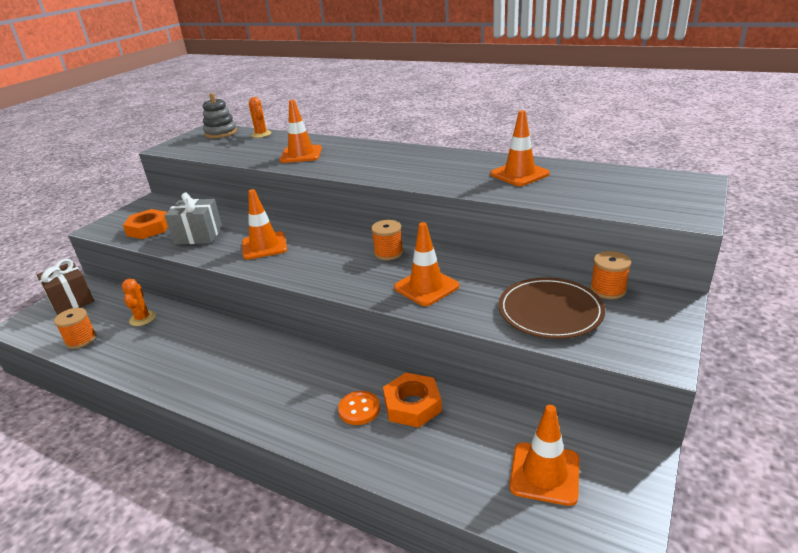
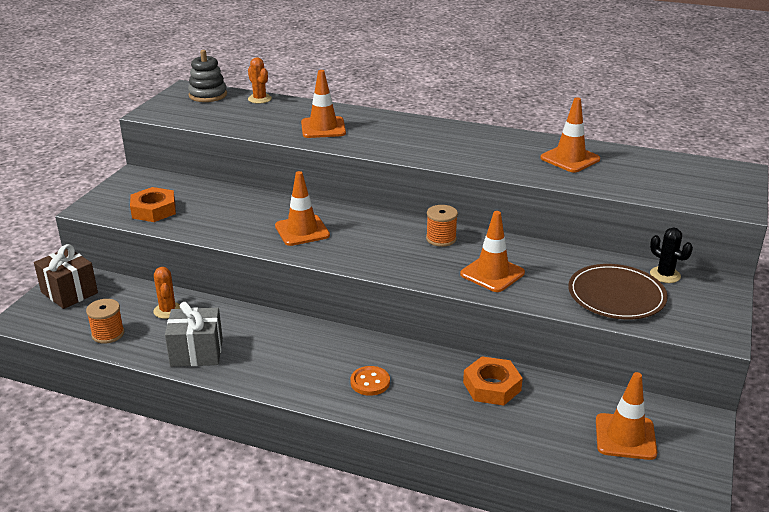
camera: 10 degrees left, 0 degrees up
grey gift [164,192,222,245] -> grey gift moved to [165,302,223,367]
orange button [338,391,380,425] -> orange button moved to [351,366,390,396]
orange spool [590,251,631,299] -> black cactus [650,228,693,283]

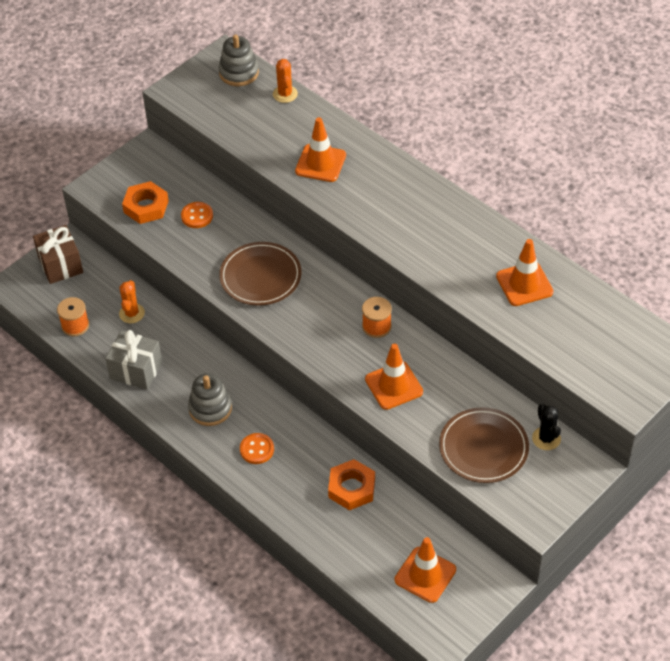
camera: 25 degrees right, 20 degrees up
orange traffic cone [275,171,330,246] -> brown plate [219,242,301,306]
none -> orange button [181,202,213,228]
none -> grey stacking toy [188,373,232,426]

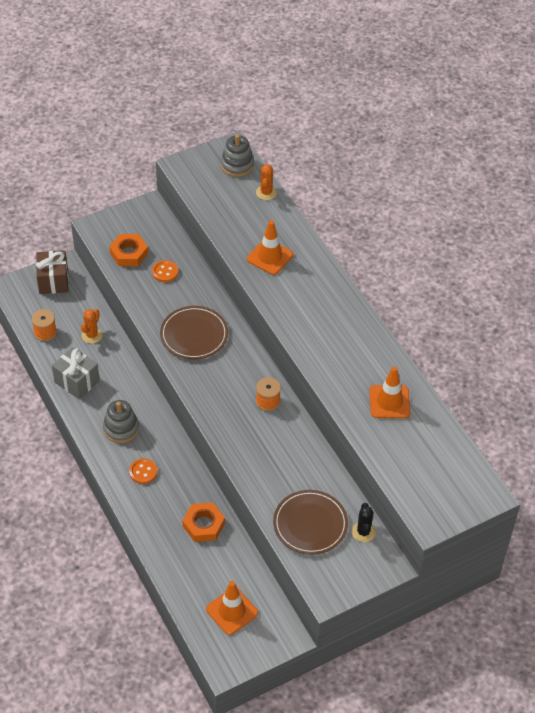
camera: 15 degrees right, 0 degrees up
orange traffic cone [365,344,423,410] -> none

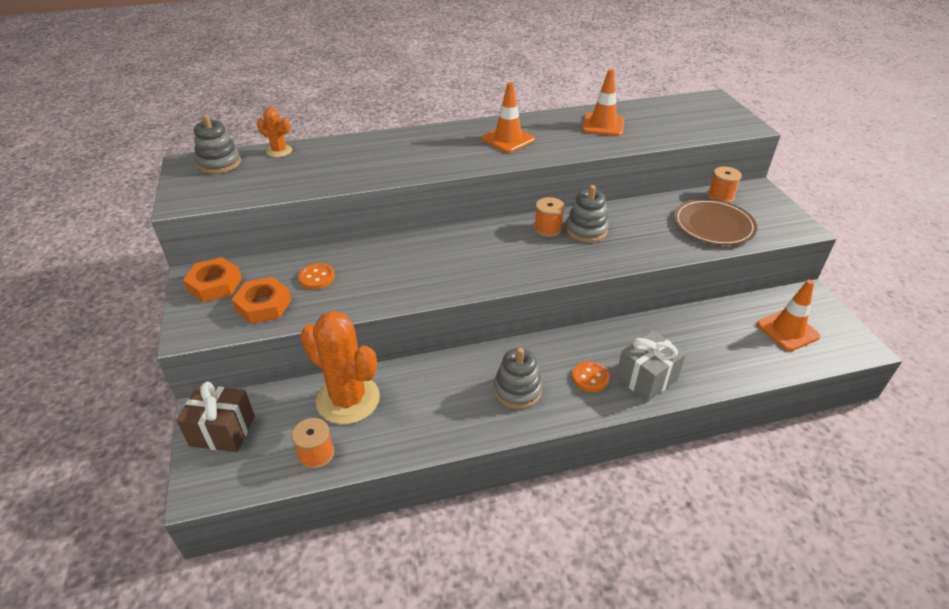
camera: 75 degrees left, 10 degrees down
grey gift [52,347,100,399] -> grey gift moved to [616,330,686,402]
orange cactus [81,309,103,344] -> orange cactus [301,311,380,424], size x2.09
brown plate [160,306,228,359] -> none
orange nut [182,502,225,542] -> orange nut moved to [183,257,242,302]
orange traffic cone [247,220,293,275] -> orange traffic cone moved to [482,82,535,153]
black cactus [352,503,376,542] -> orange spool [708,167,742,203]
none -> grey stacking toy [566,185,609,242]

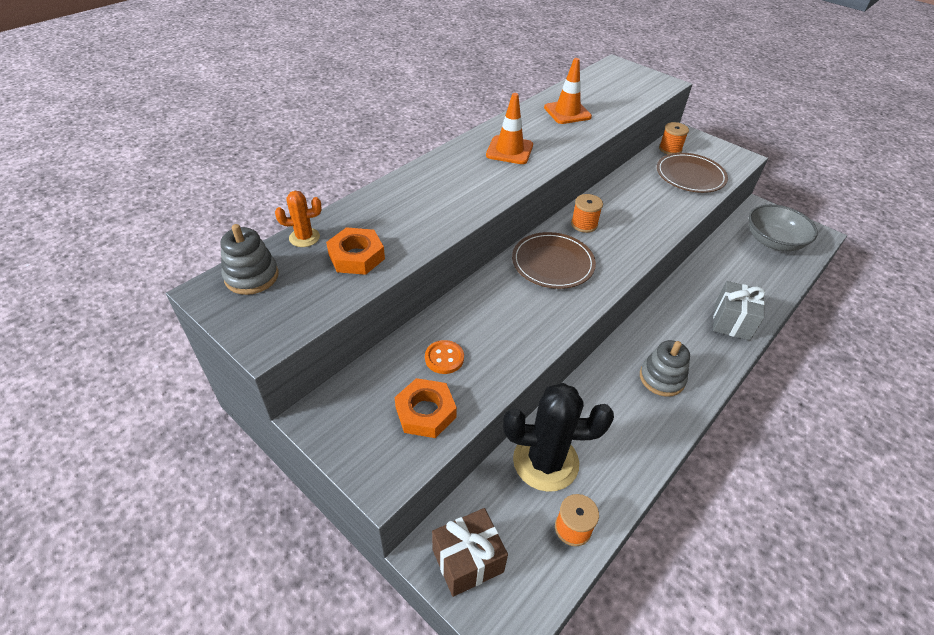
camera: 35 degrees left, 5 degrees up
orange nut [183,257,242,302] -> orange nut moved to [326,227,385,275]
orange cactus [301,311,380,424] -> black cactus [503,383,614,492]
grey stacking toy [566,185,609,242] -> none
orange button [572,361,610,392] -> none
orange traffic cone [757,280,821,351] -> grey bowl [749,204,818,251]
none -> brown plate [512,232,596,289]

